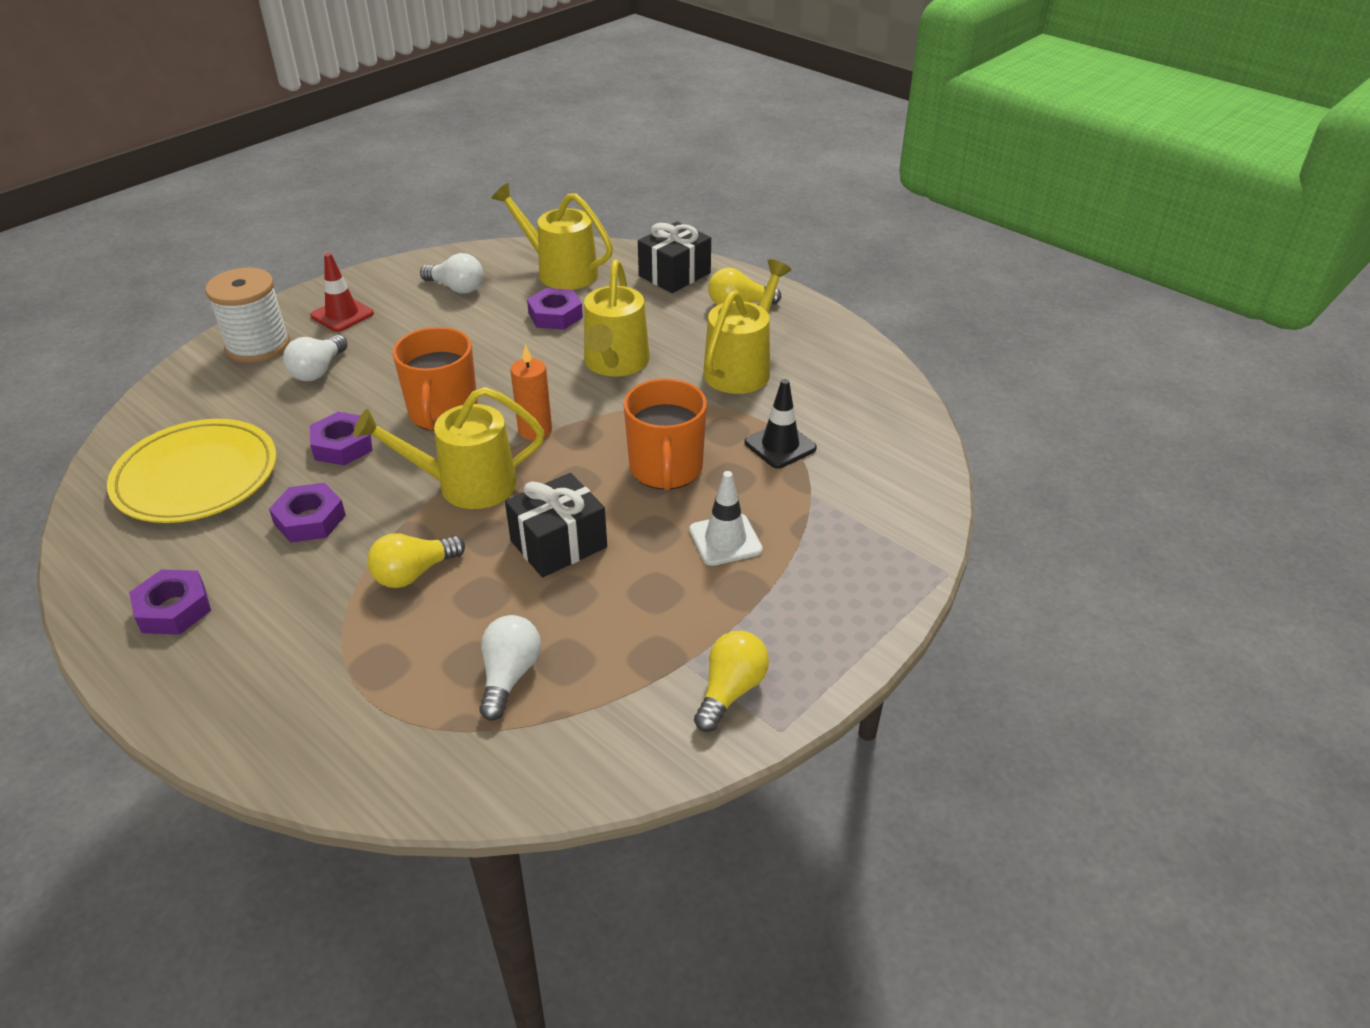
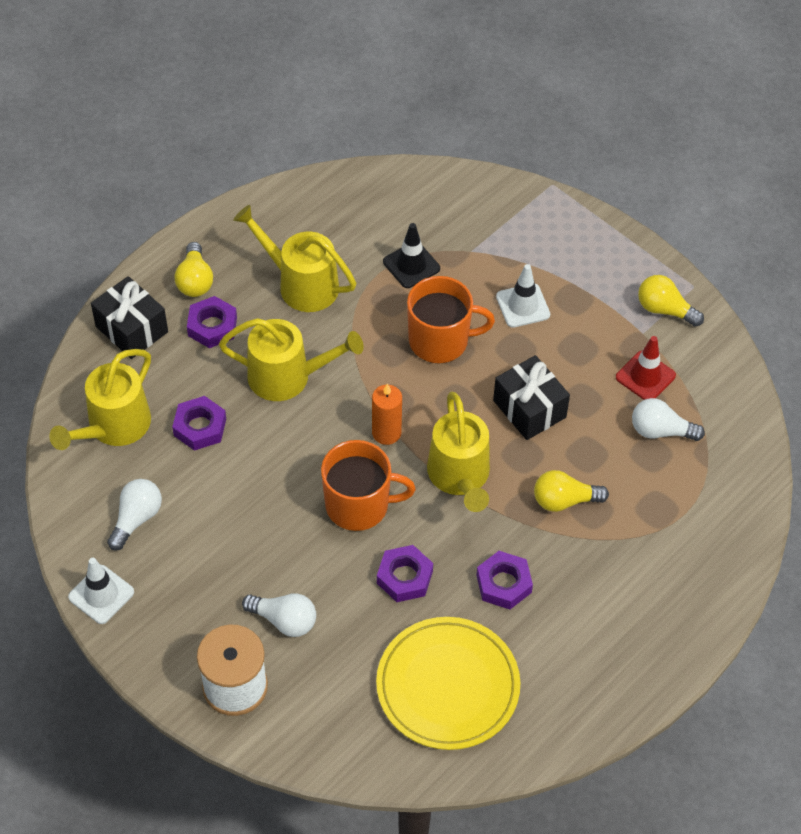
camera: 90 degrees left, 15 degrees up
purple nut [129,569,211,635] -> purple nut moved to [187,296,237,348]
red traffic cone [310,253,374,332] -> red traffic cone moved to [616,336,676,400]
yellow light bulb [367,533,465,588] -> yellow light bulb turned 120 degrees clockwise [534,470,609,512]
none -> white traffic cone [68,558,134,624]

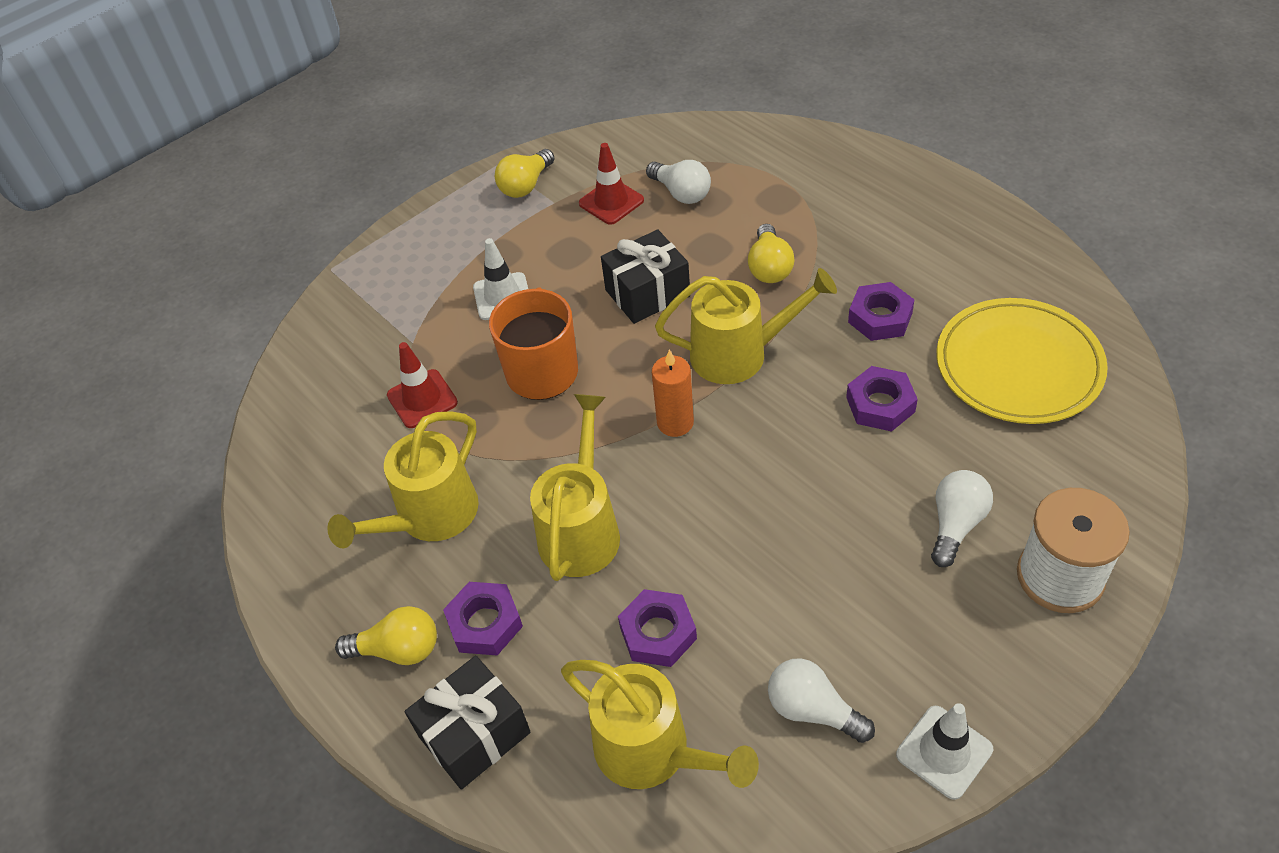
camera: 80 degrees left, 5 degrees down
orange mug [321,440,416,531] -> none
black traffic cone [383,223,440,288] -> red traffic cone [387,342,458,428]
white light bulb [632,398,705,441] -> white light bulb turned 60 degrees counterclockwise [646,160,711,204]

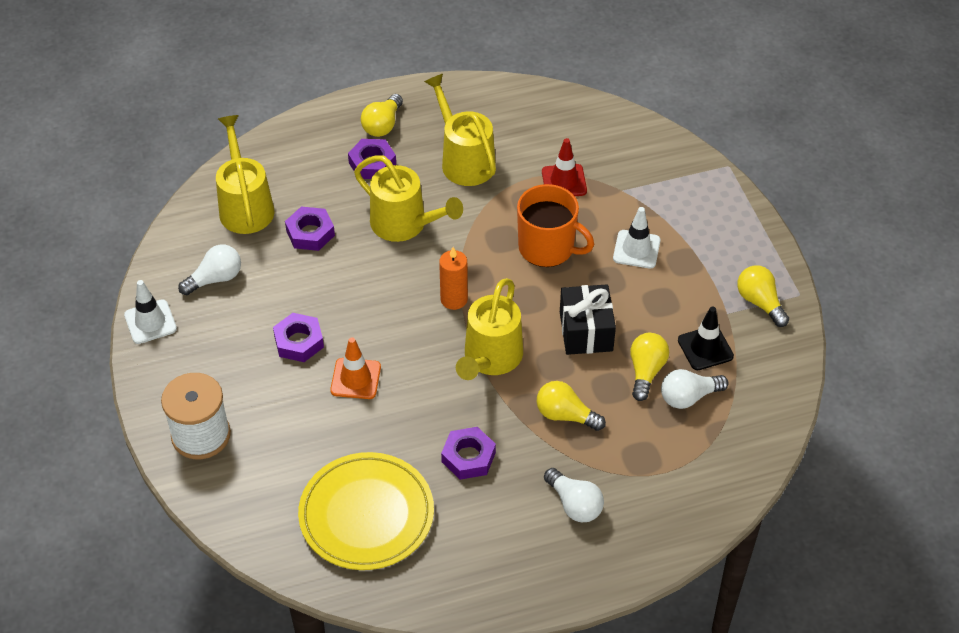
camera: 110 degrees right, 0 degrees up
black gift [405,656,531,790] -> none
yellow watering can [561,660,759,789] -> yellow watering can turned 105 degrees clockwise [216,115,275,234]
red traffic cone [579,143,644,225] -> black traffic cone [678,307,734,370]
purple nut [846,366,918,432] -> purple nut moved to [273,313,324,362]
white light bulb [931,470,993,567] -> white light bulb moved to [544,468,604,522]
none -> orange traffic cone [330,337,381,399]
none -> yellow light bulb [630,333,669,401]

